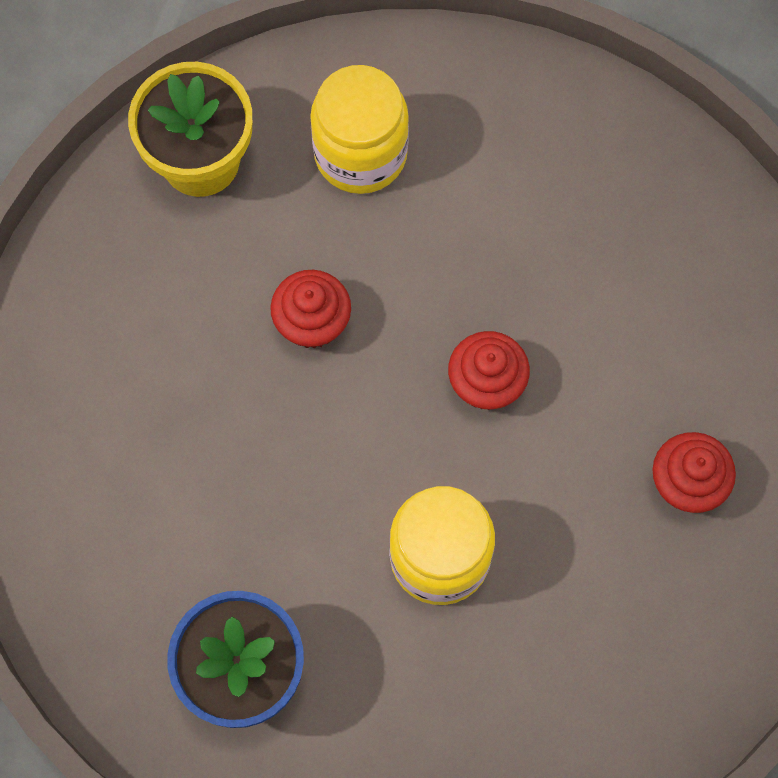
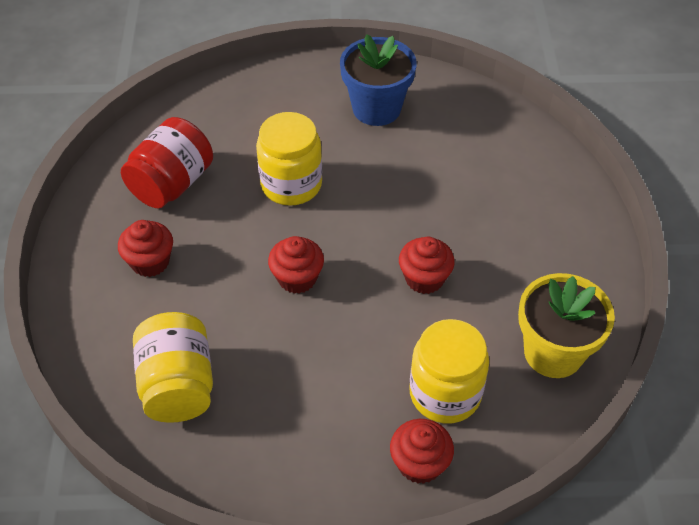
camera: 160 degrees right, 20 degrees down
none -> red jar [121,117,213,208]
none -> yellow jar [133,312,213,423]
none -> red cupcake [390,419,454,484]

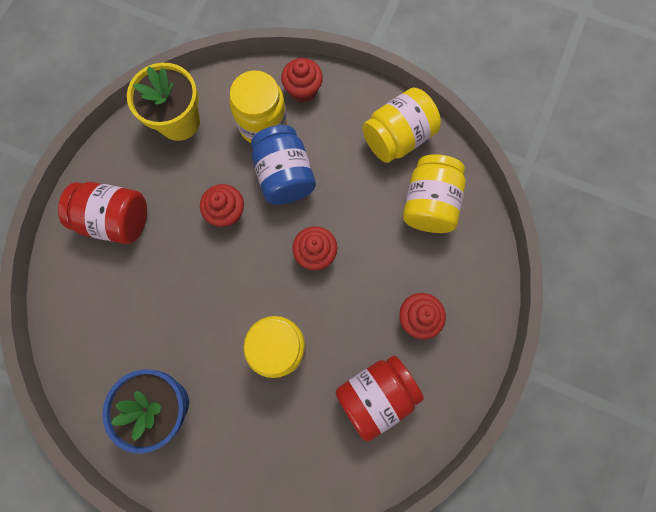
camera: 155 degrees left, 25 degrees up
none -> red jar [58,182,147,244]
none -> blue jar [251,125,316,205]
none -> yellow jar [362,88,441,163]

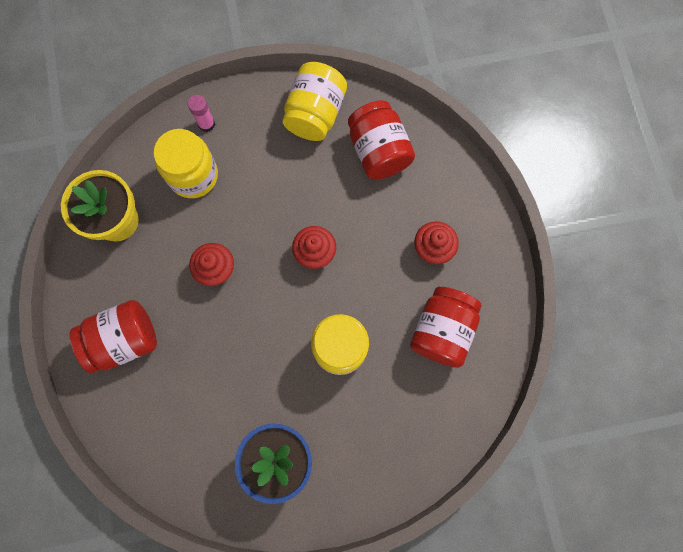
camera: 35 degrees left, 0 degrees up
blue jar [251,125,316,205] -> none
red cupcake [281,58,323,103] -> pink glue stick [188,95,215,132]
yellow jar [403,154,466,233] -> red jar [348,100,415,179]

